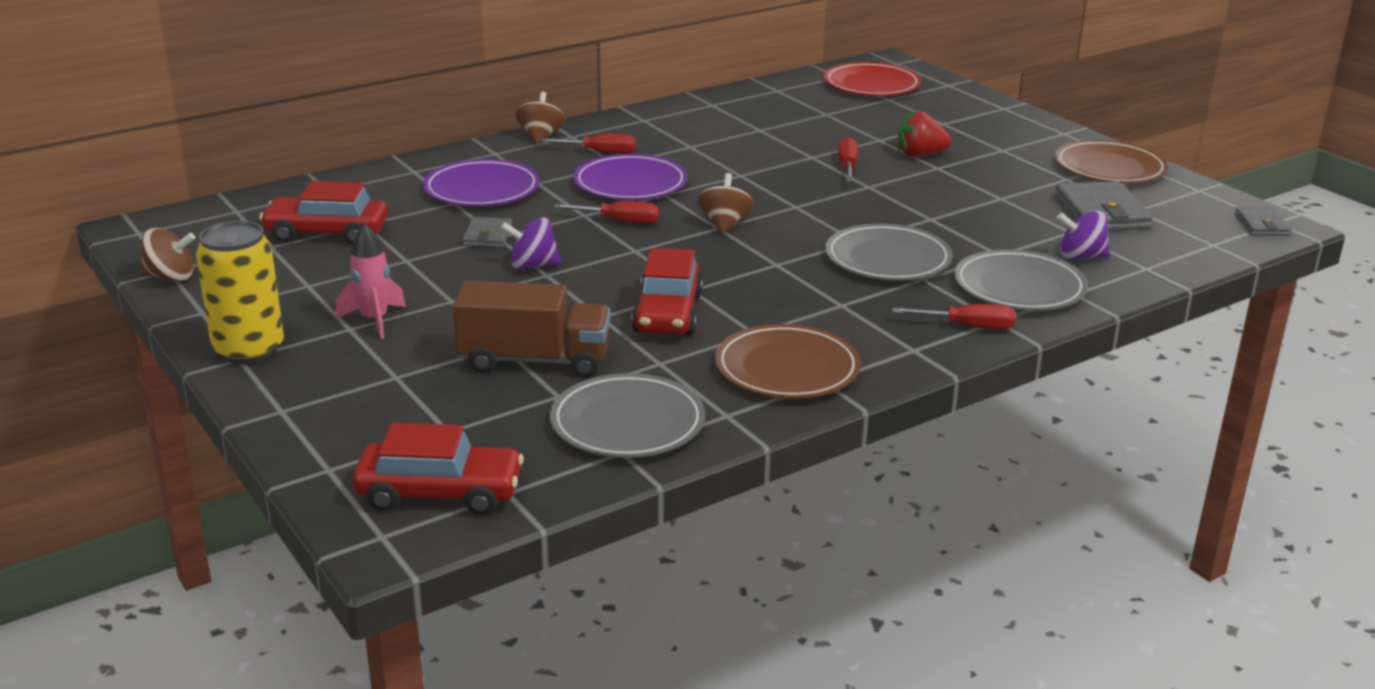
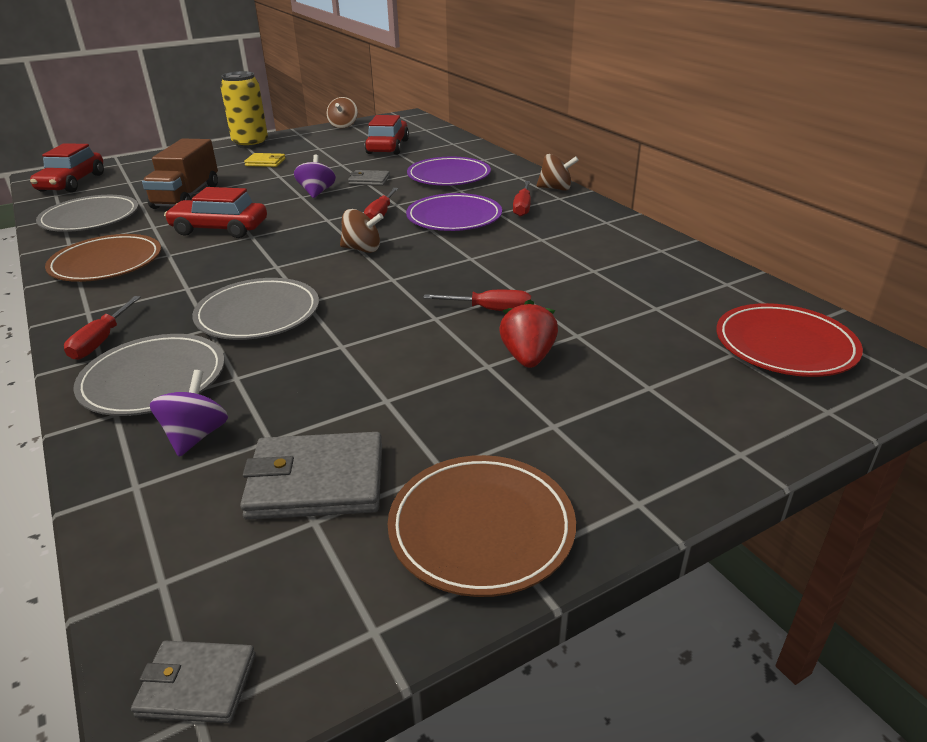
camera: 95 degrees right, 5 degrees up
pink rocket [335,223,406,340] -> yellow wallet [244,153,286,167]

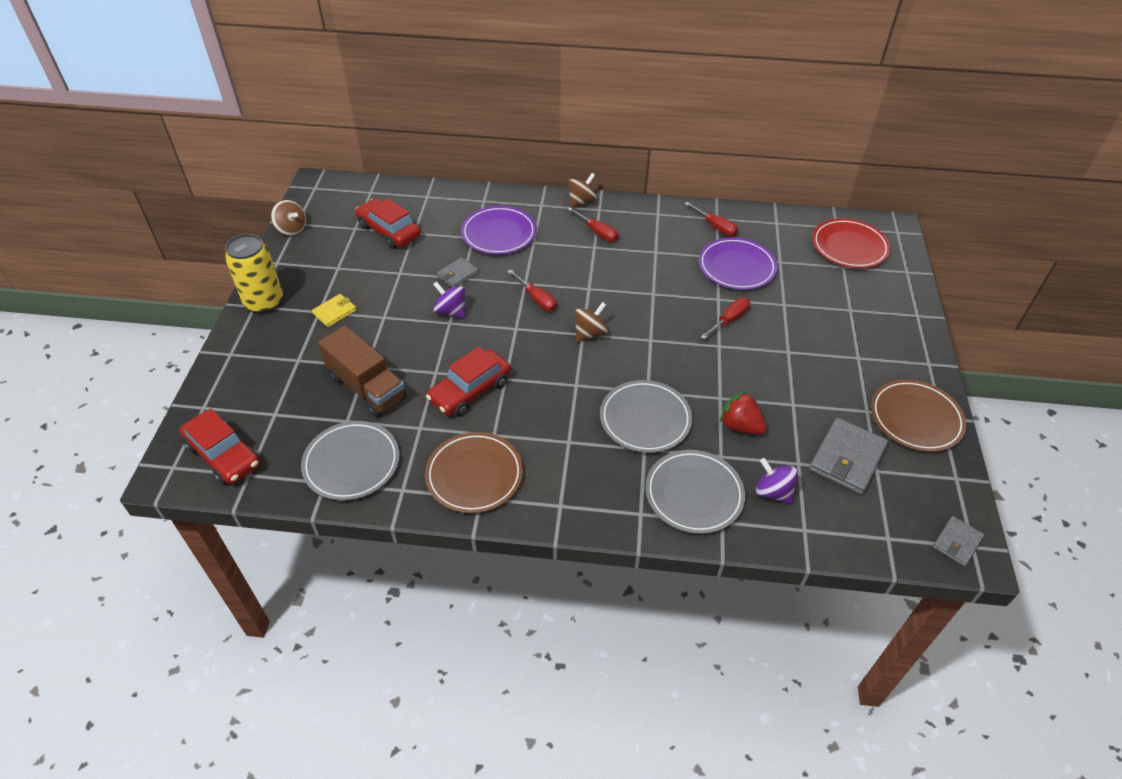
camera: 55 degrees left, 15 degrees up
red screwdriver [64,296,141,360] -> red screwdriver moved to [684,202,738,236]
purple plate [406,193,502,231] -> purple plate moved to [699,237,778,290]
red strawberry [500,299,558,368] -> red strawberry moved to [720,391,766,435]

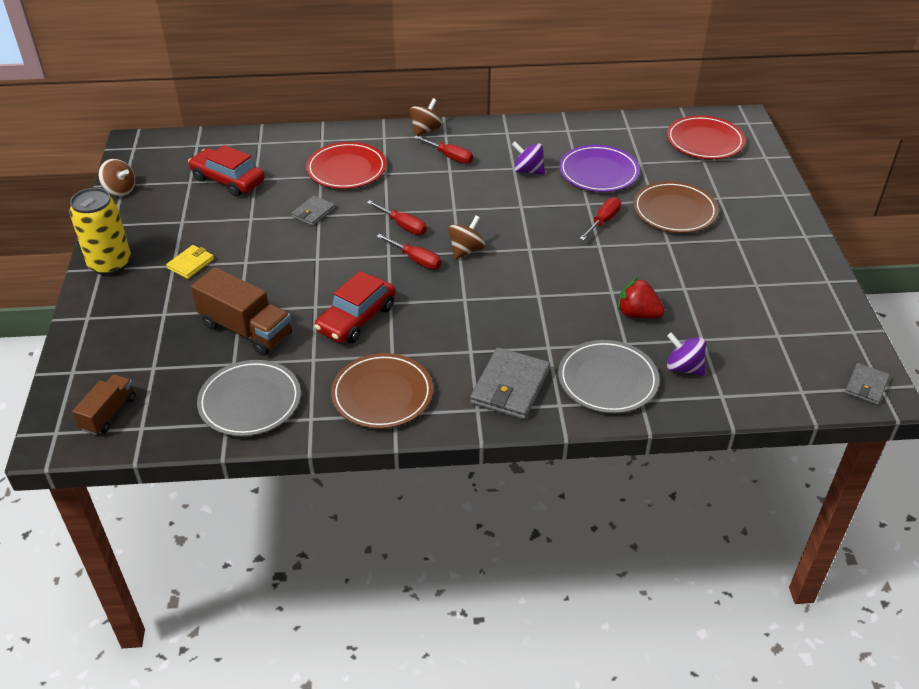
camera: 10 degrees left, 5 degrees down
red car [179,409,260,485] -> brown truck [72,375,136,435]
purple spinning top [433,281,465,319] -> purple spinning top moved to [512,141,545,175]
purple plate [461,206,536,255] -> red plate [306,142,387,189]
grey plate [600,380,693,453] -> none
red screwdriver [684,202,738,236] -> red screwdriver moved to [376,234,441,269]
grey wallet [809,418,888,495] -> grey wallet moved to [470,347,550,420]
brown plate [871,379,967,452] -> brown plate moved to [633,181,718,233]

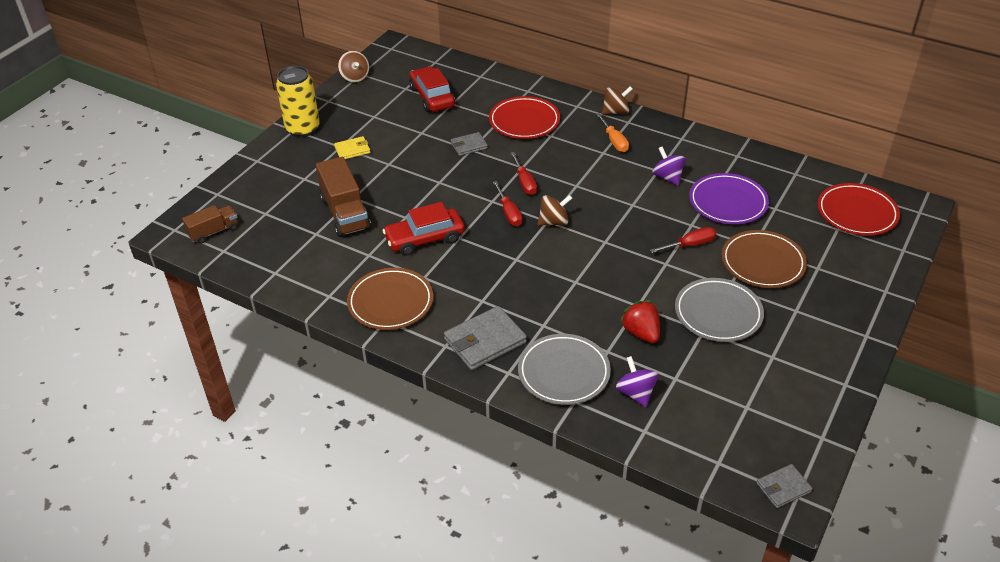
camera: 35 degrees right, 0 degrees up
grey plate [197,360,301,437] -> grey plate moved to [675,278,764,342]
red screwdriver [414,136,473,164] -> orange screwdriver [596,113,629,152]

